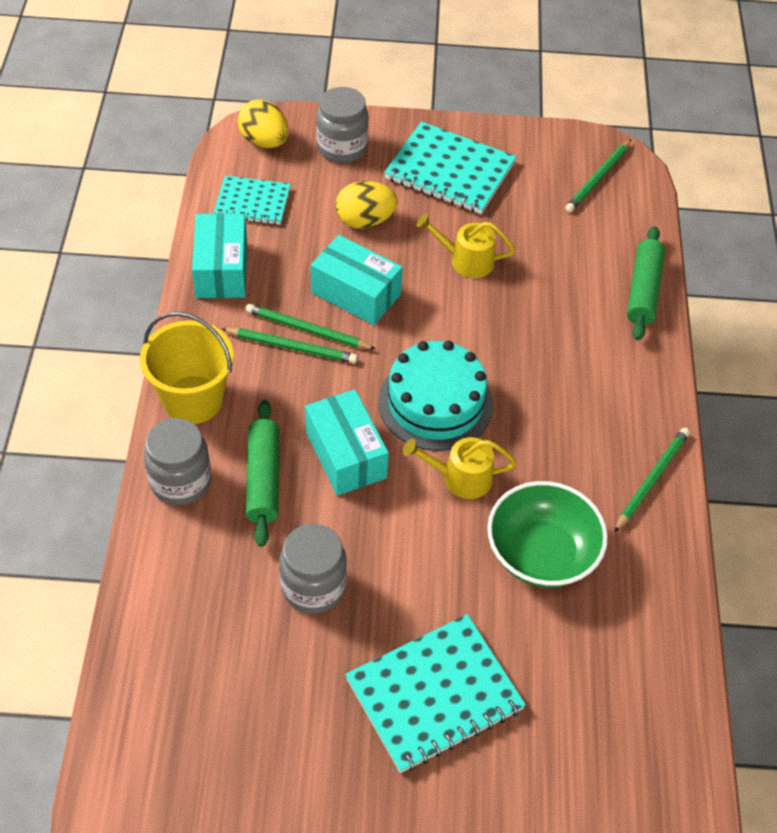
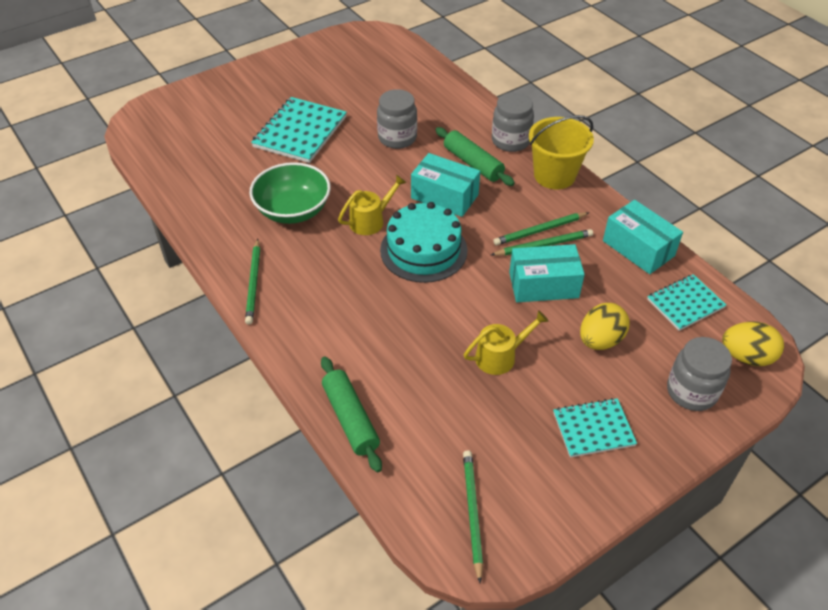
camera: 145 degrees right, 5 degrees down
turquoise notebook [384,122,517,214] -> turquoise notebook [553,398,637,458], size x0.62

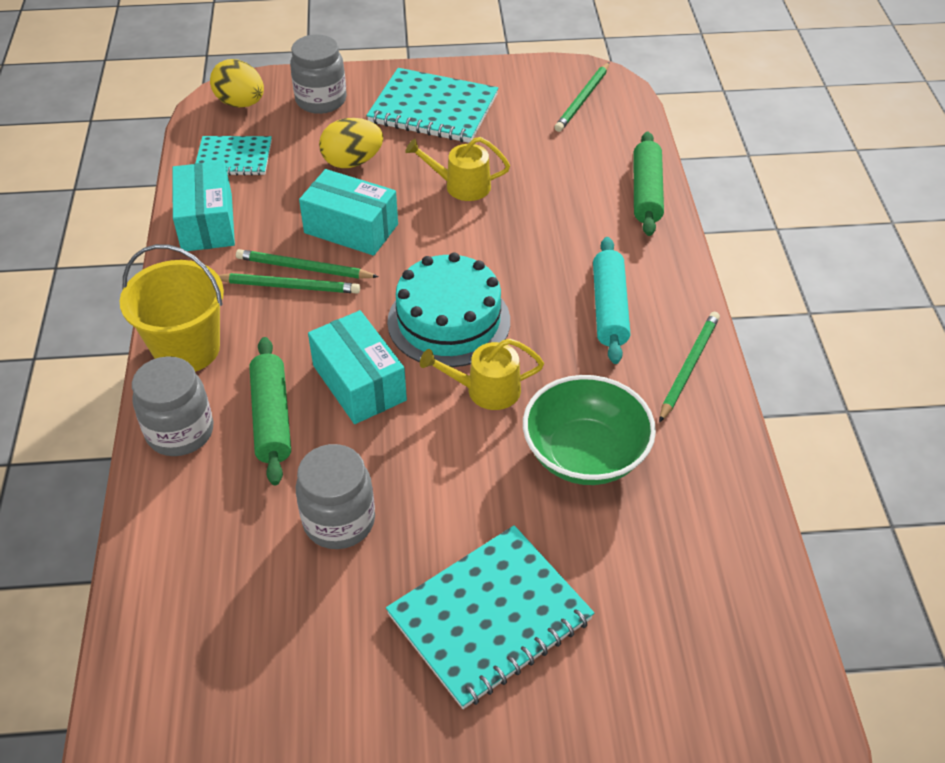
camera: 150 degrees left, 0 degrees up
turquoise notebook [553,398,637,458] -> turquoise notebook [366,68,498,143], size x1.62
none -> turquoise rolling pin [593,237,630,364]

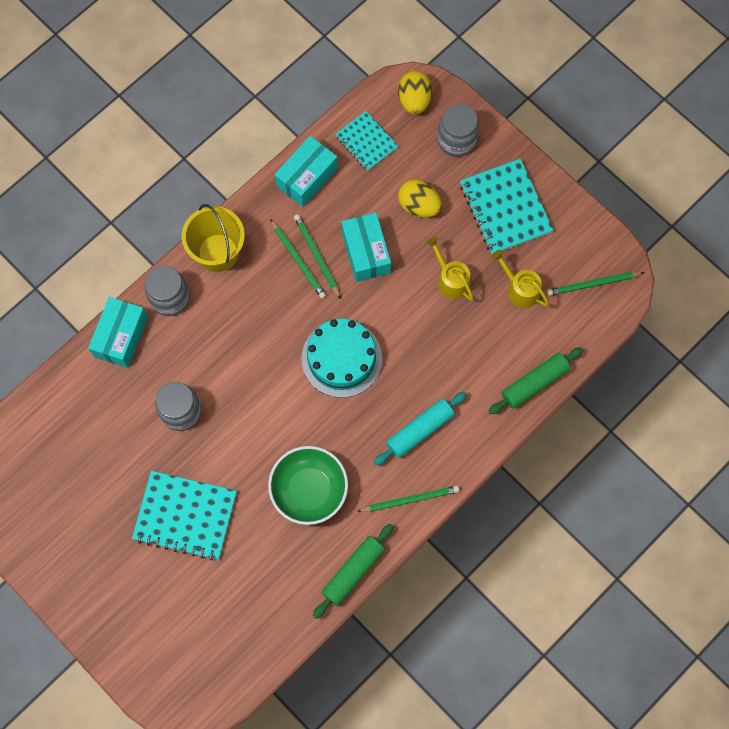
camera: 50 degrees right, 25 degrees up
green rolling pin [249,337,291,485] -> green rolling pin moved to [313,524,393,619]
turquoise box [308,310,407,424] -> turquoise box moved to [88,297,148,368]
yellow watering can [420,338,544,410] -> yellow watering can moved to [491,250,549,308]

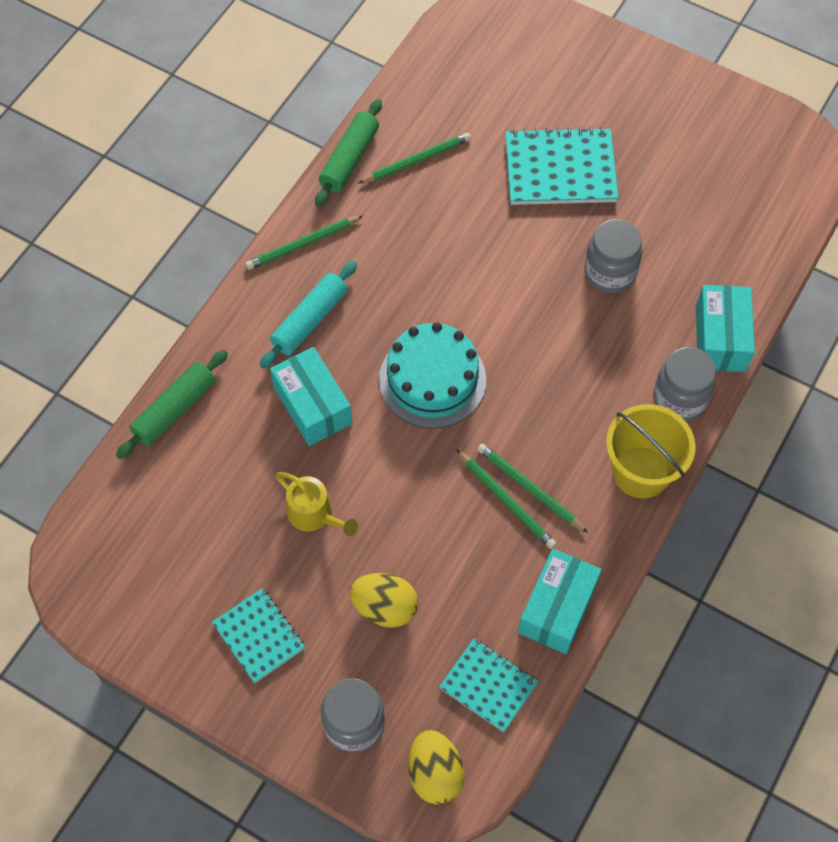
camera: 165 degrees right, 10 degrees down
green bowl [268,446,348,525] -> none
turquoise box [341,212,391,282] -> turquoise box moved to [270,347,352,446]
turquoise notebook [460,159,554,254] -> turquoise notebook [212,588,305,683], size x0.62
yellow watering can [491,250,549,308] -> none
green pencil [547,272,644,296] -> green pencil moved to [359,133,471,183]

